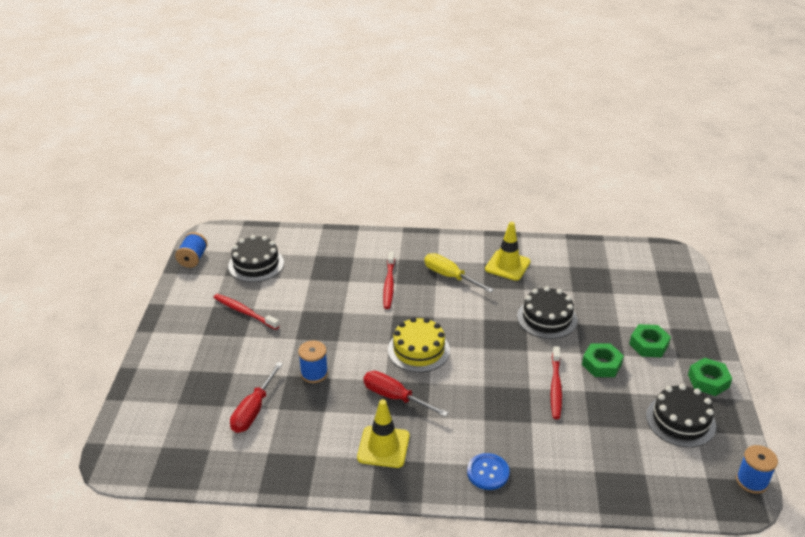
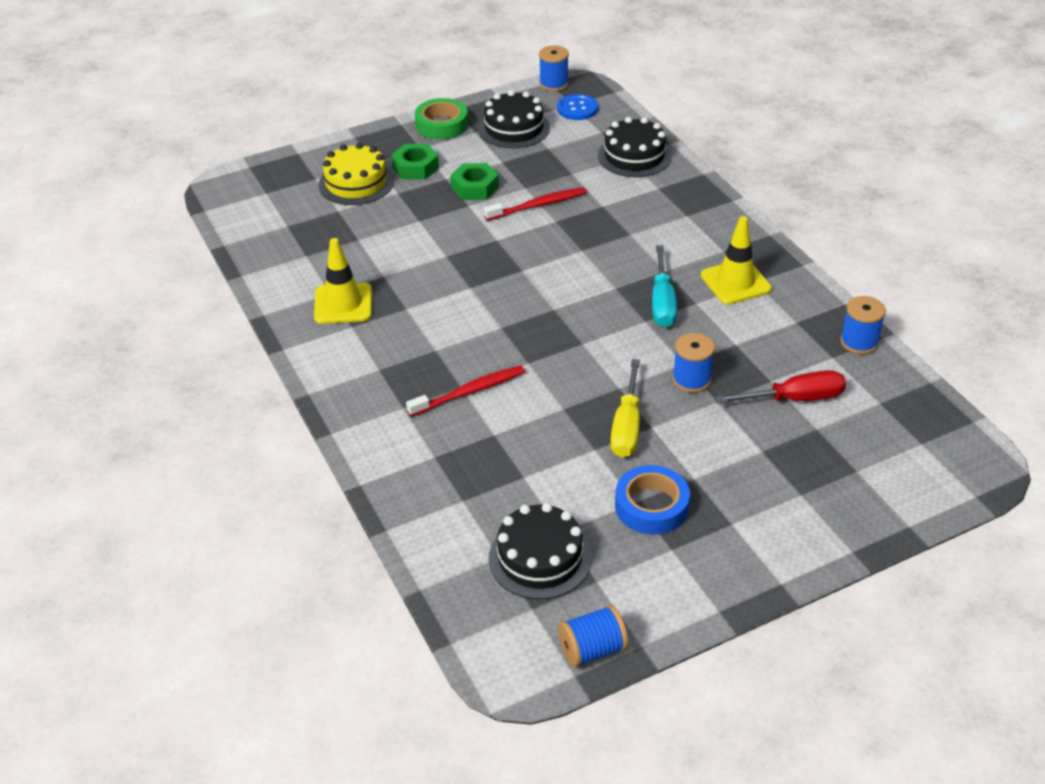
camera: 120 degrees left, 5 degrees up
red toothbrush [213,294,280,330] -> blue tape [615,465,690,535]
red screwdriver [363,371,449,417] -> turquoise screwdriver [652,245,677,327]
yellow cake [388,317,450,372] -> yellow cake moved to [319,143,394,205]
yellow screwdriver [425,253,494,293] -> yellow screwdriver moved to [610,359,640,458]
blue button [467,453,510,490] -> blue button moved to [557,94,598,120]
black cake [517,286,577,339] -> black cake moved to [598,117,672,177]
green nut [688,358,732,396] -> green tape [415,98,468,140]
none -> blue spool [840,296,886,354]

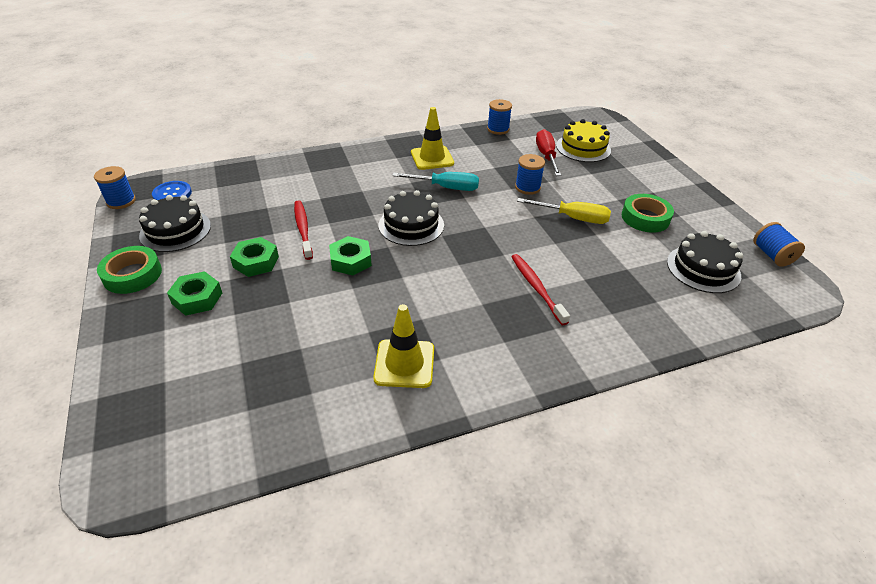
camera: 85 degrees left, 0 degrees up
yellow cake [319,143,394,205] -> yellow cake moved to [556,119,611,162]
black cake [598,117,672,177] -> black cake moved to [379,190,444,246]
blue tape [615,465,690,535] -> green tape [622,194,674,233]
none -> green nut [329,236,372,275]

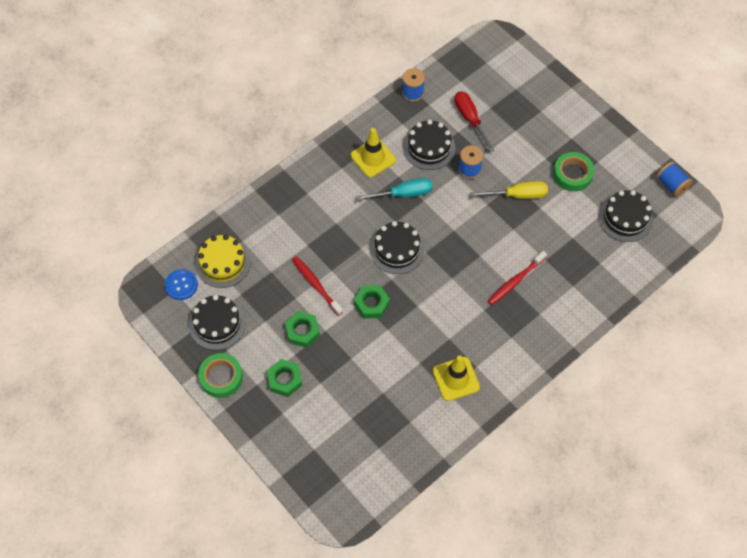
camera: 20 degrees left, 20 degrees up
blue spool [94,166,136,209] -> none
red toothbrush [511,254,570,325] -> red toothbrush turned 90 degrees counterclockwise [488,251,547,305]
yellow cake [556,119,611,162] -> yellow cake moved to [195,235,251,288]
none -> black cake [403,120,456,170]

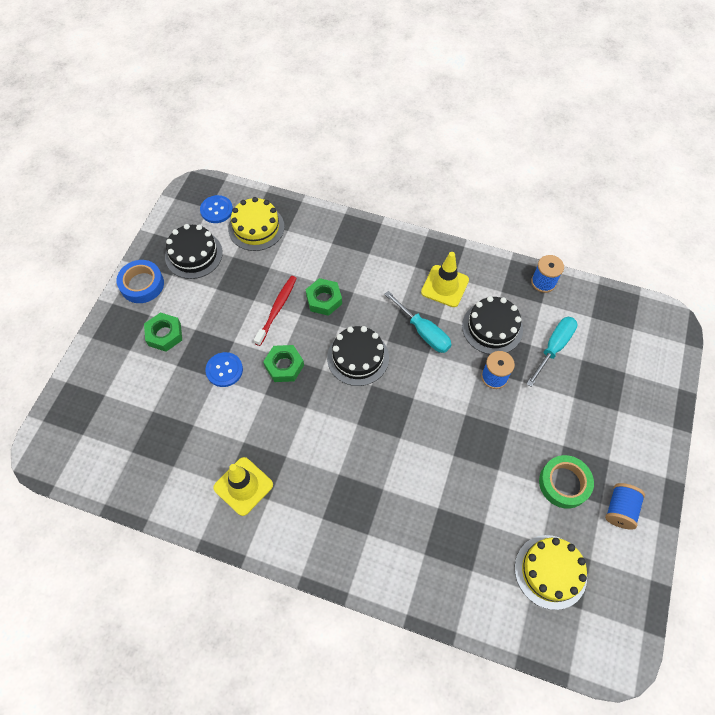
camera: 60 degrees right, 0 degrees up
green tape [198,353,243,398] -> blue tape [116,260,164,303]
green nut [285,311,320,348] -> green nut moved to [306,278,342,316]
red screwdriver [454,91,494,152] -> turquoise screwdriver [526,317,578,387]
yellow screwdriver [470,181,548,199] -> none
red toothbrush [488,251,547,305] -> none
black cake [599,190,653,242] -> yellow cake [515,535,587,610]
blue spool [656,161,693,197] -> blue spool moved to [605,483,645,530]
none -> blue button [206,352,243,387]

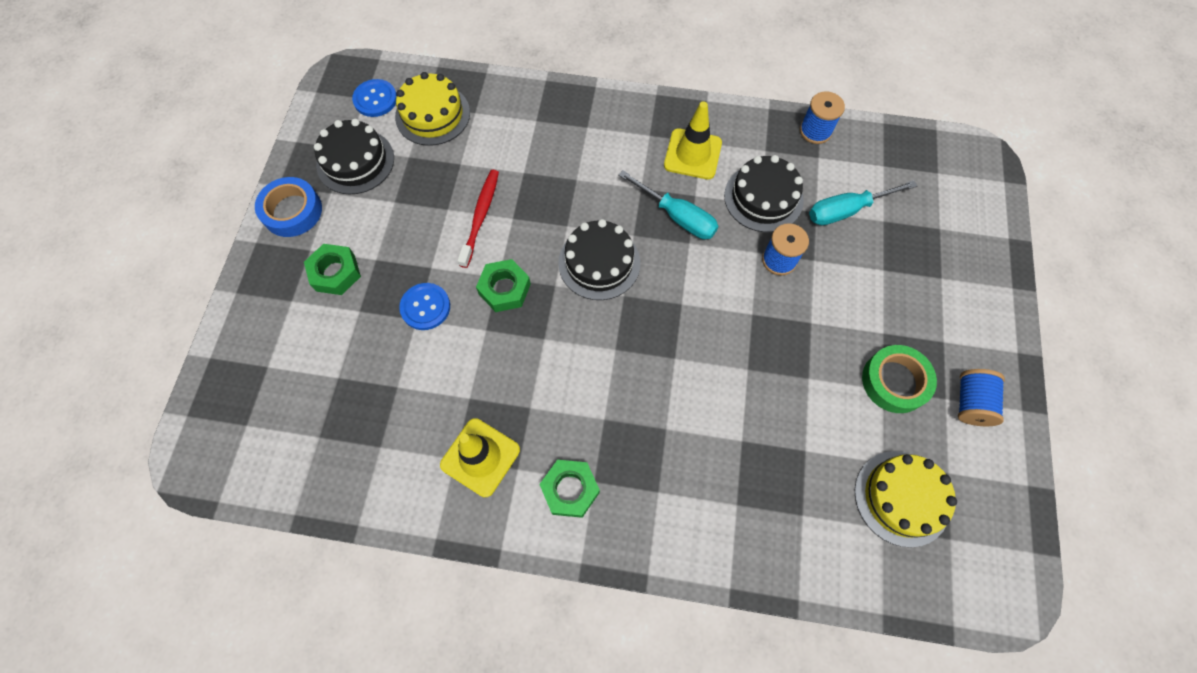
camera: 10 degrees left, 5 degrees up
green nut [306,278,342,316] -> green nut moved to [539,460,600,518]
turquoise screwdriver [526,317,578,387] -> turquoise screwdriver turned 135 degrees counterclockwise [809,180,917,225]

